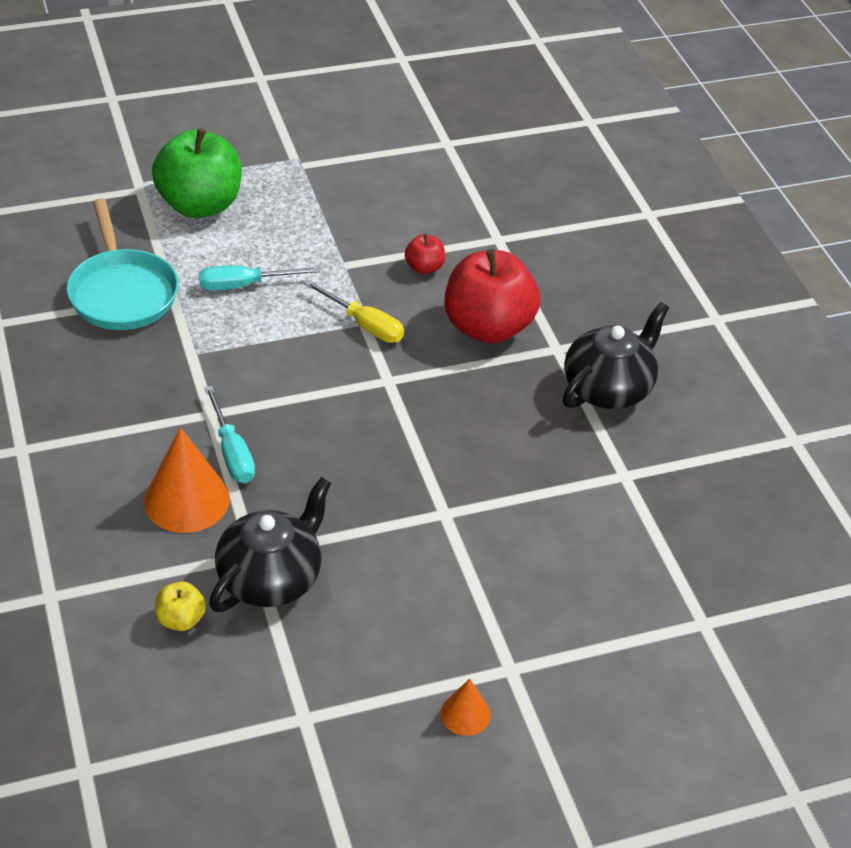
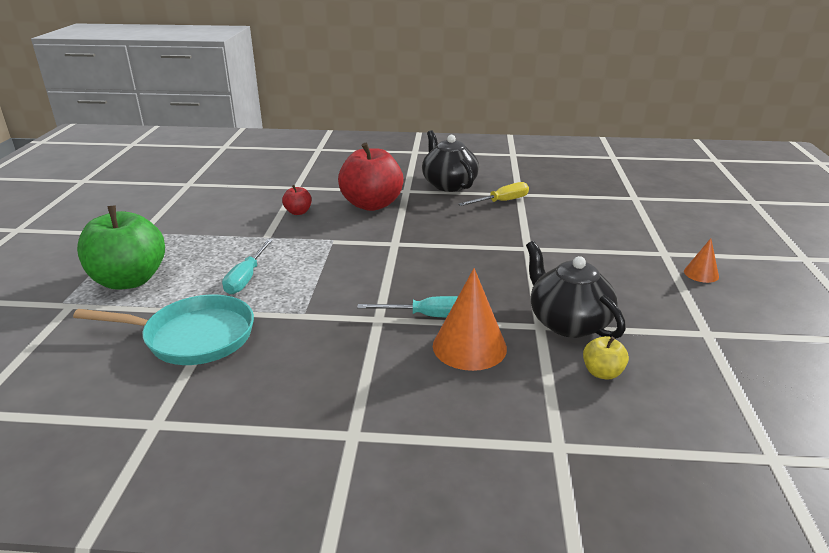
camera: 65 degrees left, 15 degrees down
yellow screwdriver [304,280,404,343] -> yellow screwdriver moved to [458,182,529,206]

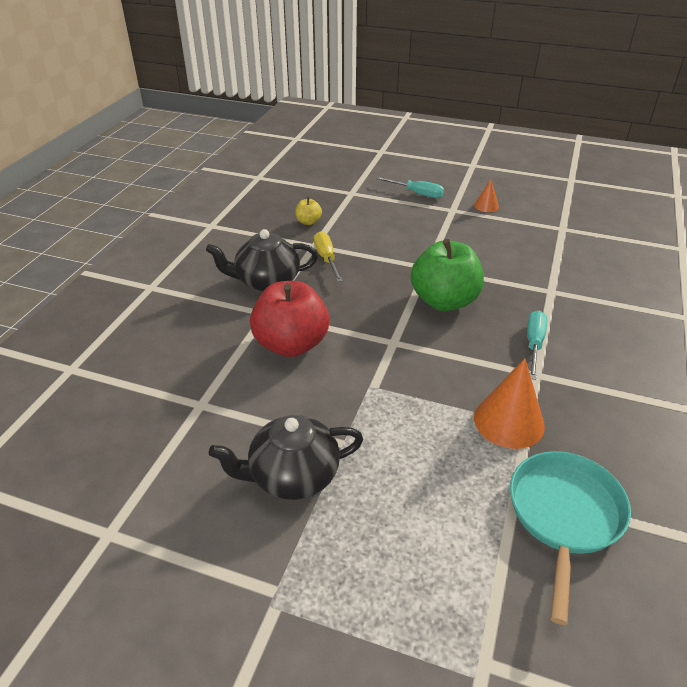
camera: 75 degrees left, 10 degrees up
green apple [77,205,165,290] -> green apple moved to [411,239,484,311]
turquoise screwdriver [222,239,273,294] -> turquoise screwdriver moved to [375,177,444,198]
red apple [282,185,312,215] -> none
orange cone [433,268,507,371] -> orange cone moved to [474,358,545,449]
black teapot [526,241,626,339] -> black teapot moved to [209,415,363,500]
yellow apple [583,336,629,380] -> yellow apple moved to [295,197,322,225]

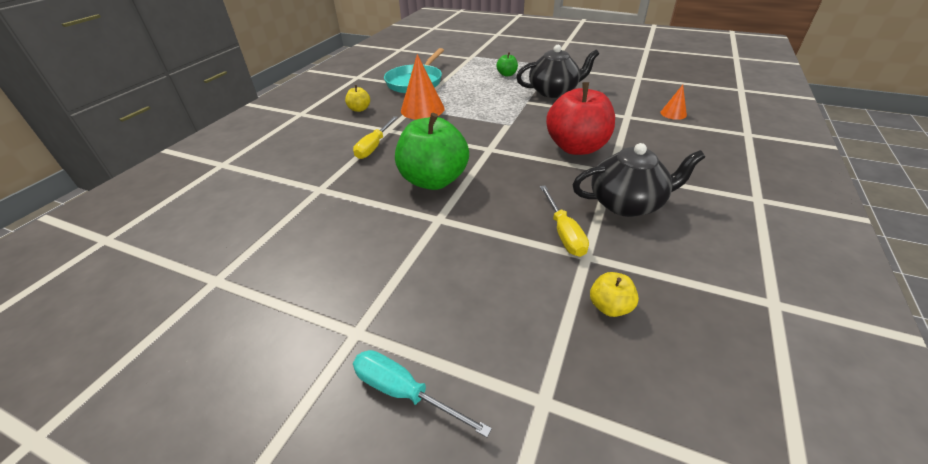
camera: 175 degrees left, 0 degrees up
orange cone [474,179,499,212] -> orange cone moved to [661,85,687,120]
turquoise screwdriver [527,311,547,380] -> yellow screwdriver [353,116,398,159]
none -> yellow apple [345,85,370,112]
none -> green apple [496,52,518,77]

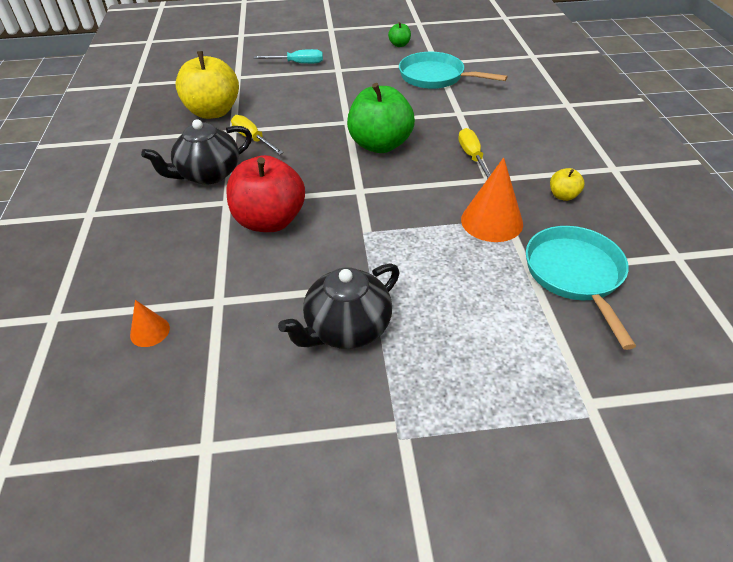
camera: 150 degrees right, 5 degrees up
green apple [496,52,518,77] -> green apple moved to [388,22,411,47]
yellow apple [590,272,639,317] -> yellow apple [175,51,239,119], size x2.25
none -> turquoise pan [399,52,508,89]

